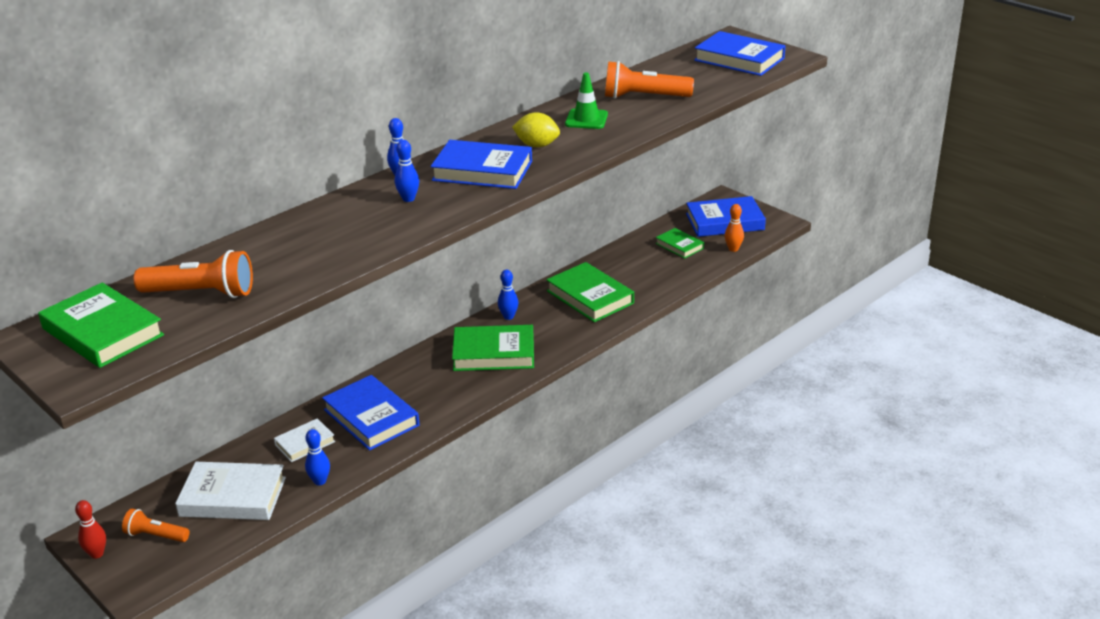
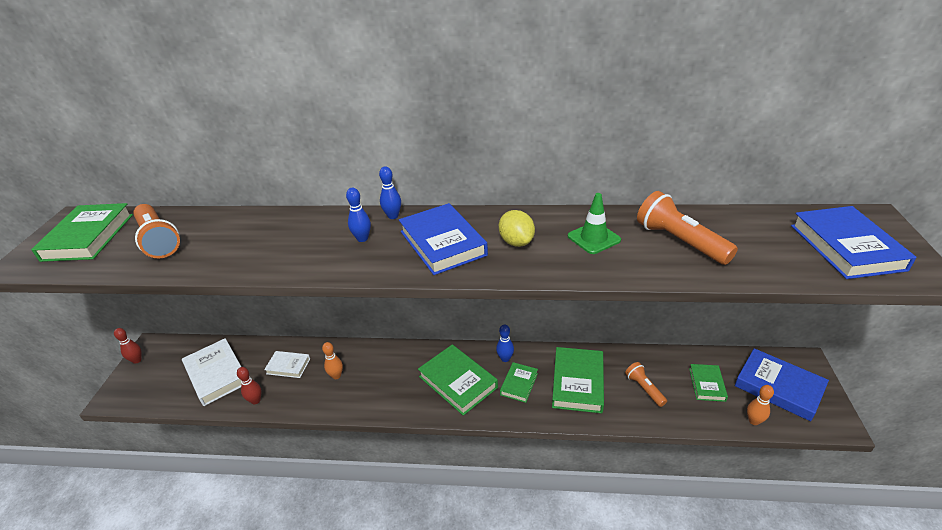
camera: 50 degrees right, 5 degrees up
orange flashlight [122,509,189,542] -> orange flashlight moved to [625,362,667,407]
blue bowling pin [305,429,330,486] -> red bowling pin [237,367,261,404]
blue book [322,375,419,450] -> orange bowling pin [322,342,343,379]
none -> green book [500,362,538,403]

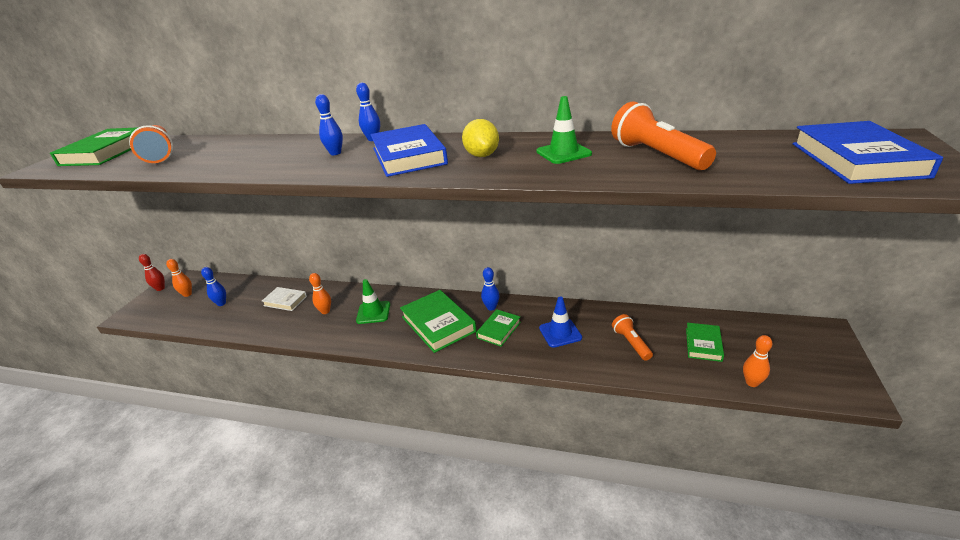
camera: 10 degrees right, 5 degrees down
white book [182,338,241,406] -> blue bowling pin [201,267,226,306]
red bowling pin [237,367,261,404] -> none
green book [552,347,604,413] -> blue traffic cone [539,297,582,348]
blue book [735,348,829,421] -> none
none -> orange bowling pin [166,259,192,297]
none -> green traffic cone [356,279,390,324]

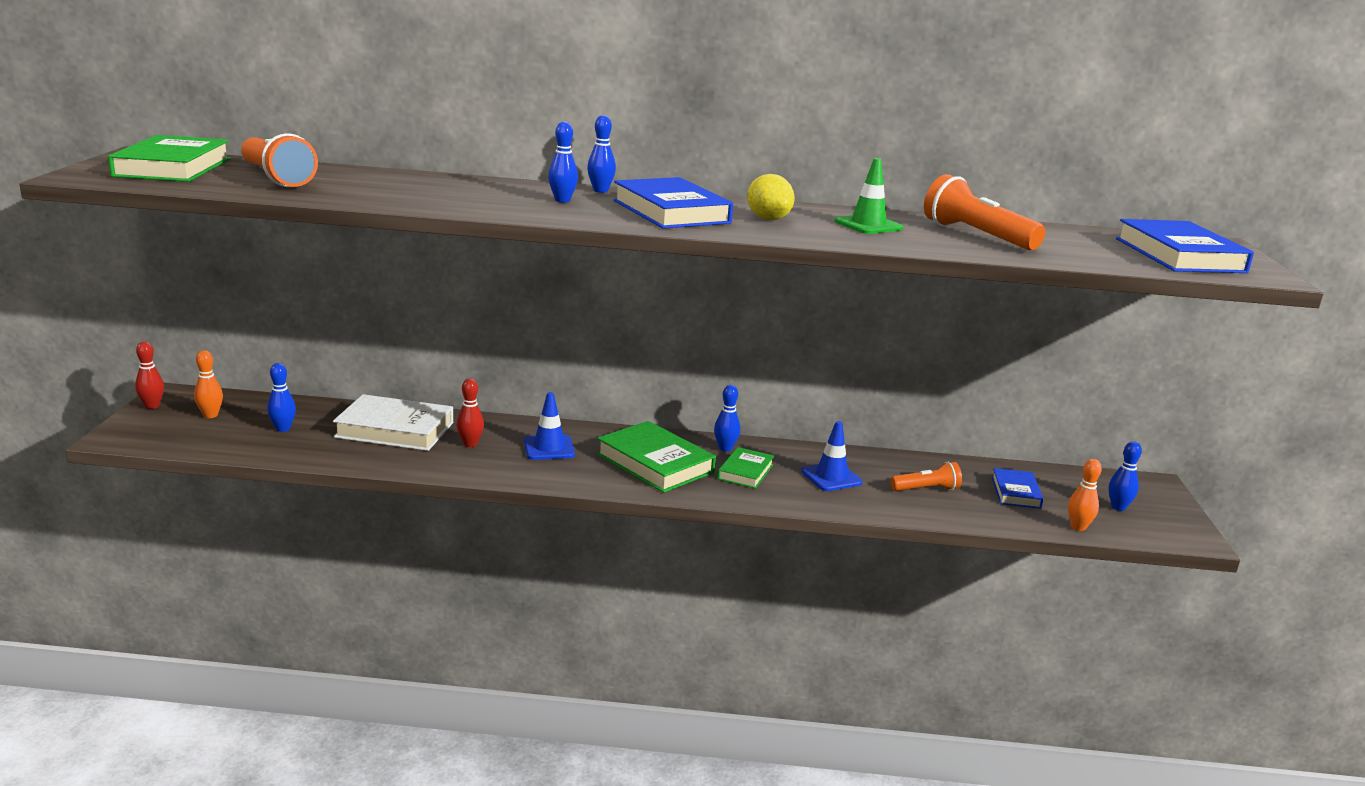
camera: 15 degrees left, 10 degrees down
white book [262,287,307,311] -> white book [333,394,453,451], size x1.75
orange bowling pin [309,273,331,314] -> red bowling pin [457,379,484,447]
green traffic cone [356,279,390,324] -> blue traffic cone [524,392,575,460]
orange flashlight [612,314,653,361] -> orange flashlight turned 105 degrees clockwise [890,461,962,491]
green book [686,323,724,362] -> blue book [992,468,1044,509]
none -> blue bowling pin [1109,441,1142,511]

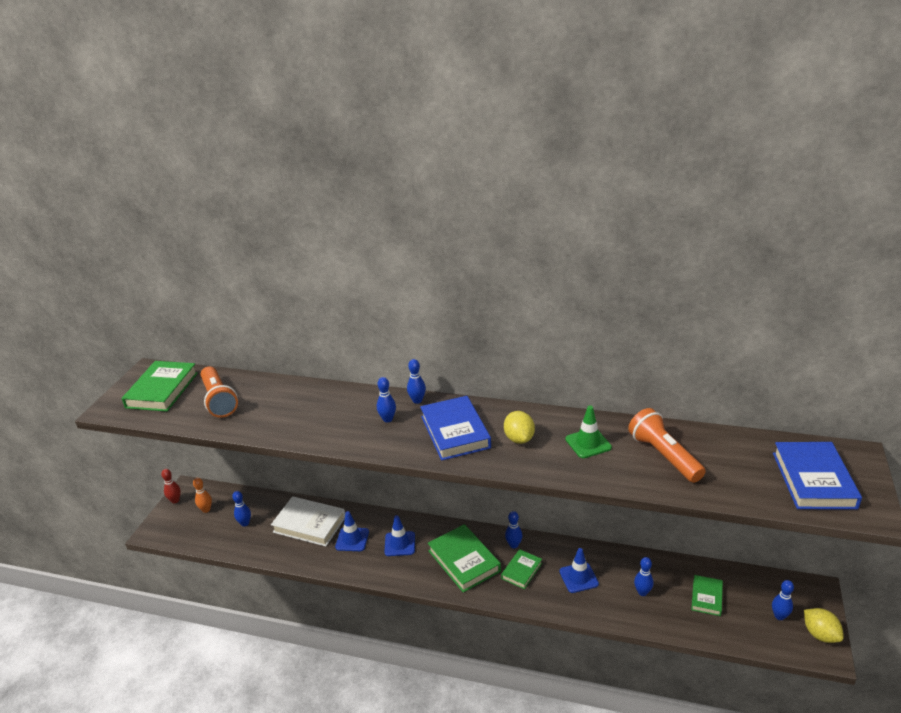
camera: 15 degrees right, 10 degrees up
red bowling pin [457,379,484,447] -> blue traffic cone [335,511,369,551]
orange flashlight [890,461,962,491] -> blue bowling pin [634,557,653,596]
blue book [992,468,1044,509] -> green book [691,575,723,616]
orange bowling pin [1068,459,1102,531] -> none
none -> yellow lemon [804,608,844,643]

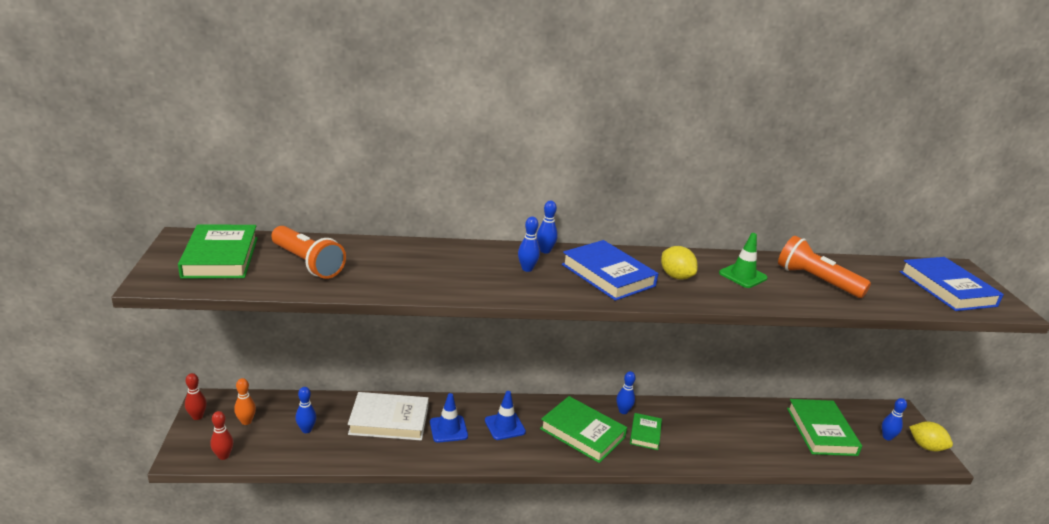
camera: 25 degrees left, 5 degrees down
blue traffic cone [559,548,599,593] -> none
blue bowling pin [634,557,653,596] -> none
green book [691,575,723,616] -> green book [787,399,862,456], size x1.75
none -> red bowling pin [210,411,233,460]

